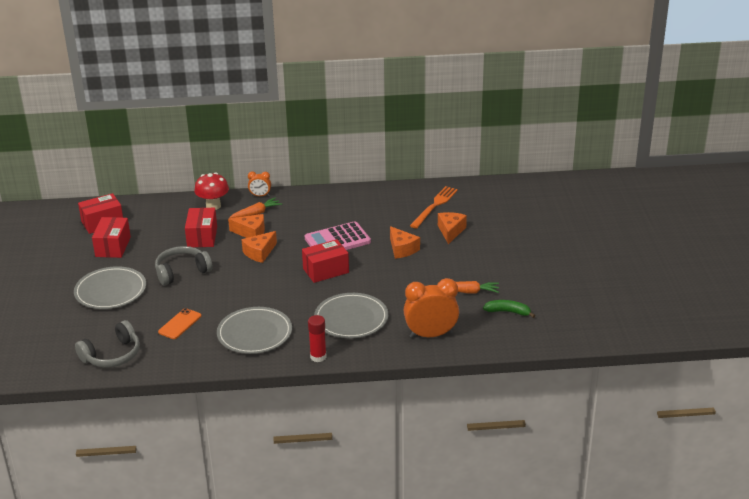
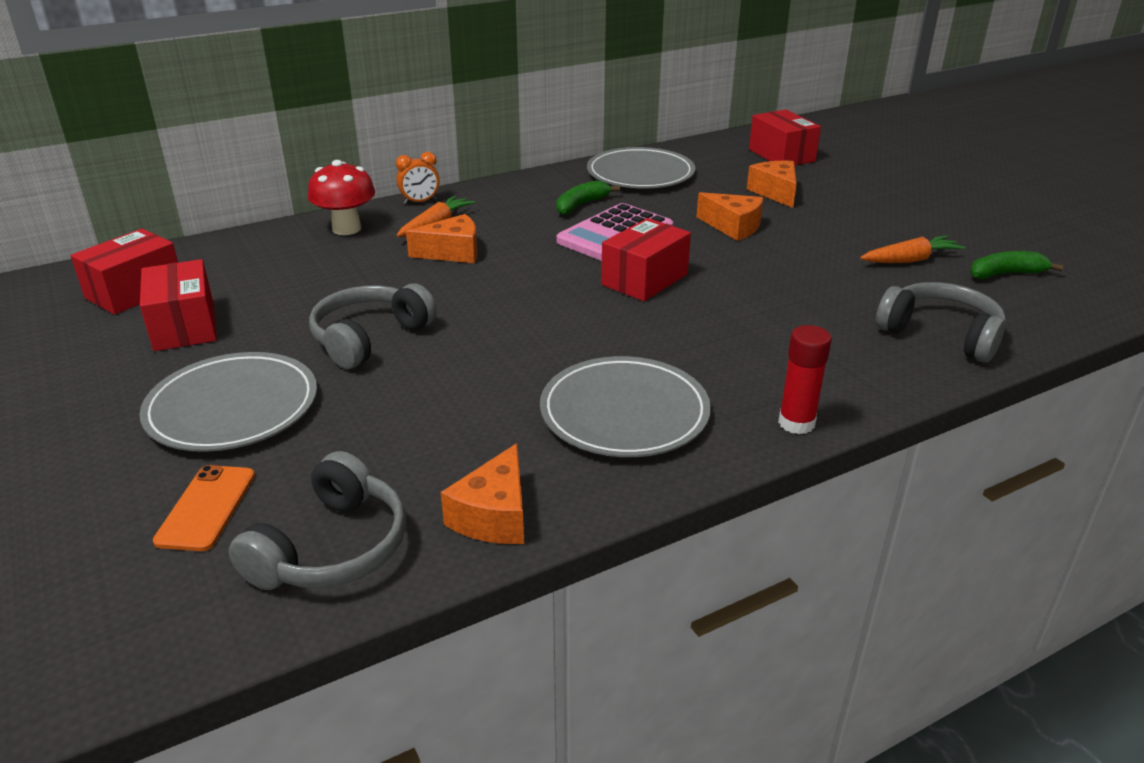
camera: 25 degrees left, 0 degrees up
orange phone [158,308,201,339] -> orange phone moved to [153,465,255,551]
red box [185,208,217,247] -> red box moved to [749,109,821,165]
orange cheese [241,231,277,263] -> orange cheese moved to [441,443,524,544]
grey plate [314,293,388,338] -> grey plate moved to [587,147,695,188]
orange clock [403,278,459,338] -> grey headphones [876,282,1006,363]
orange fork [410,186,458,229] -> none
none -> green banana [556,181,620,215]

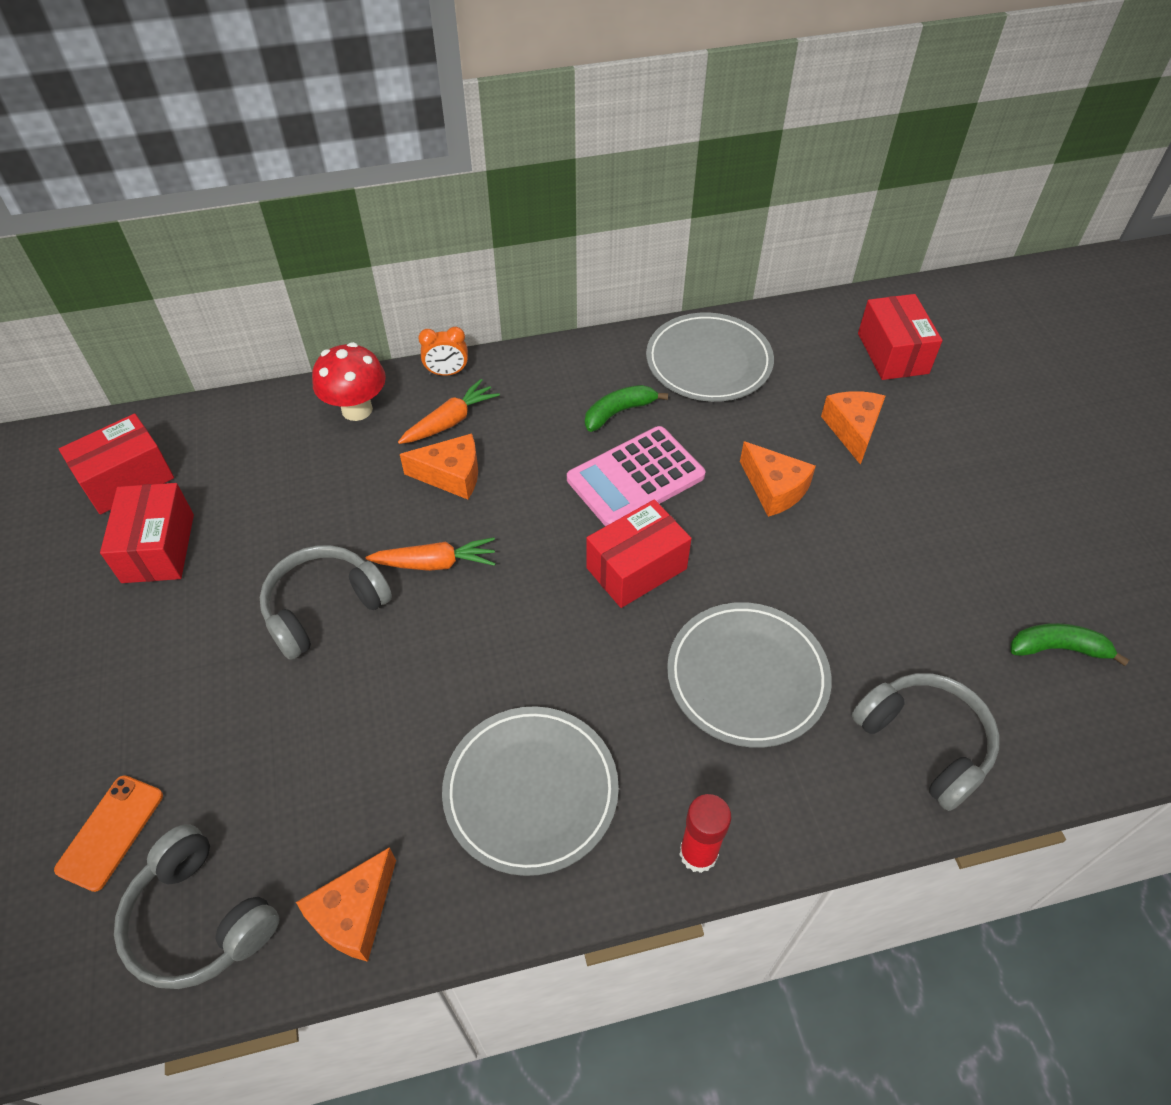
camera: 15 degrees right, 20 degrees up
grey plate [139,352,317,452] -> grey plate moved to [667,602,832,748]
grey headphones [228,451,406,590] -> grey headphones turned 90 degrees clockwise [114,824,280,989]
orange carrot [860,235,966,263] -> orange carrot moved to [366,537,496,571]

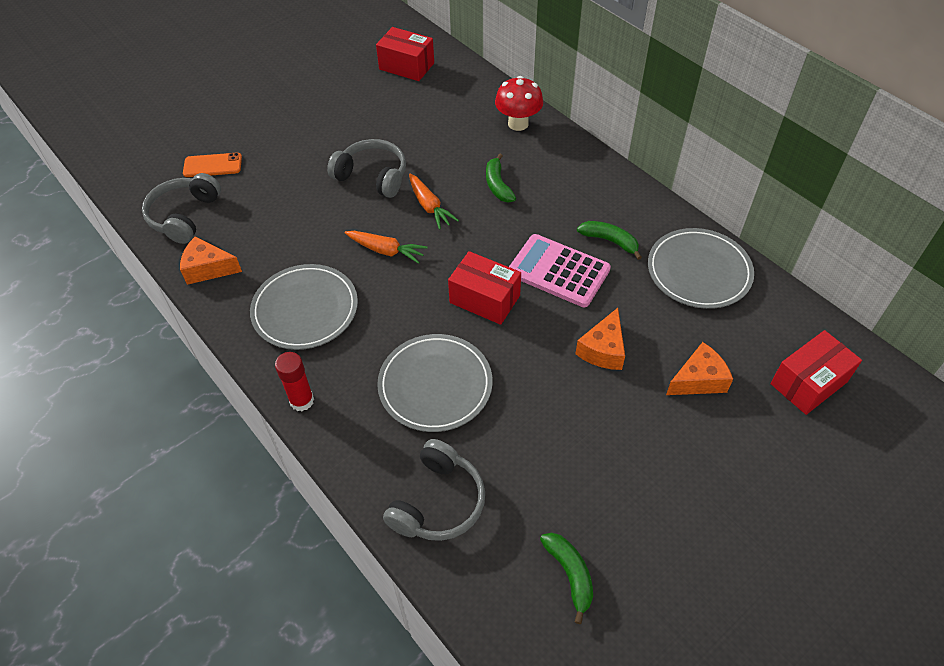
camera: 65 degrees right, 0 degrees up
red box [100,483,194,583] -> none
orange carrot [398,379,500,444] -> orange carrot moved to [345,231,428,264]
orange cheese [400,433,478,500] -> green banana [486,153,516,202]
orange clock [418,327,468,376] -> none

